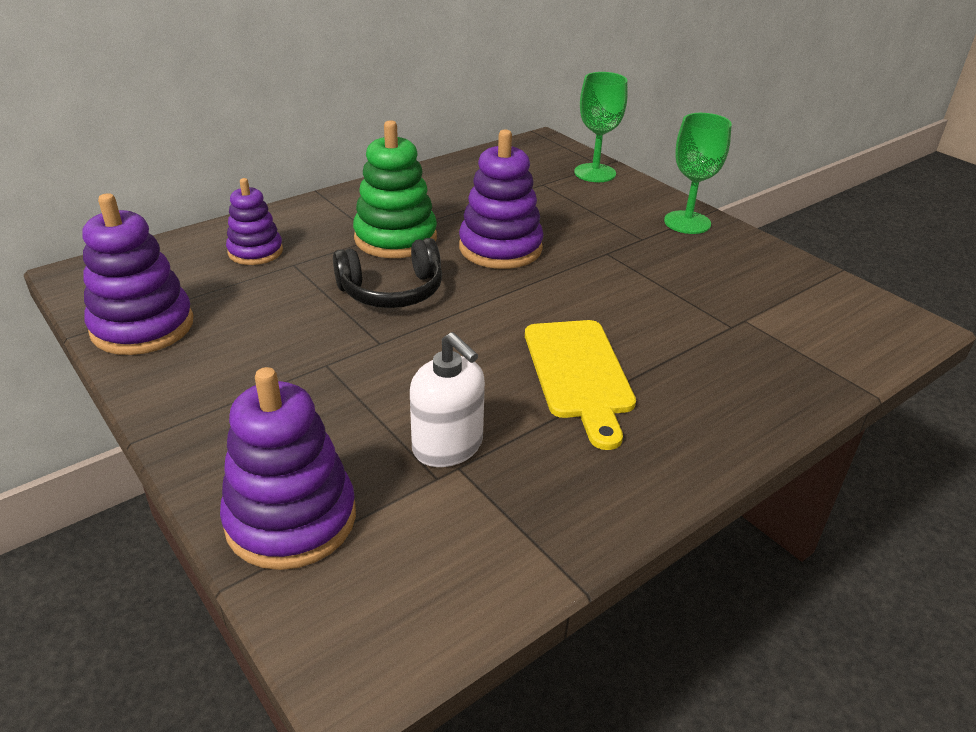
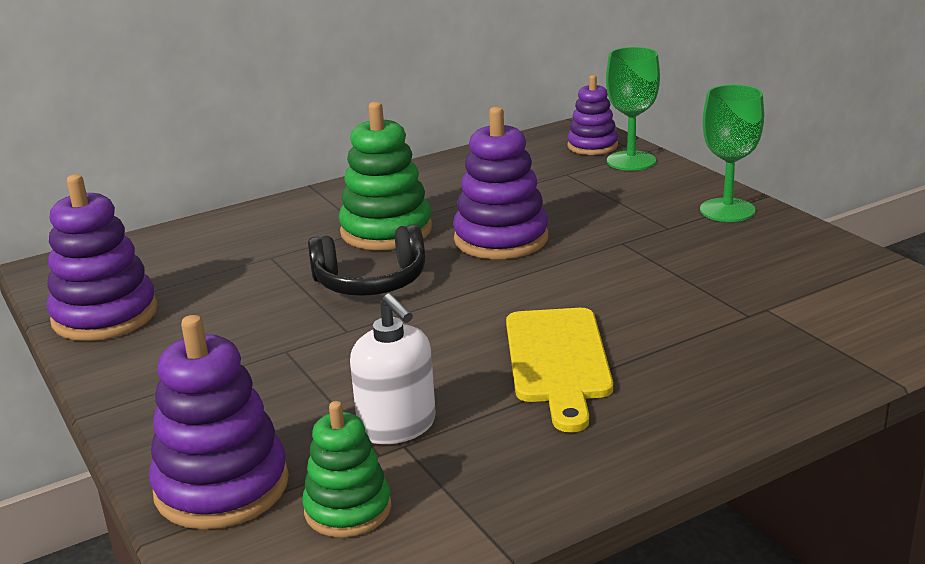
camera: 10 degrees right, 10 degrees down
purple stacking toy [226,178,283,265] -> purple stacking toy moved to [568,75,618,155]
none -> green stacking toy [302,401,391,538]

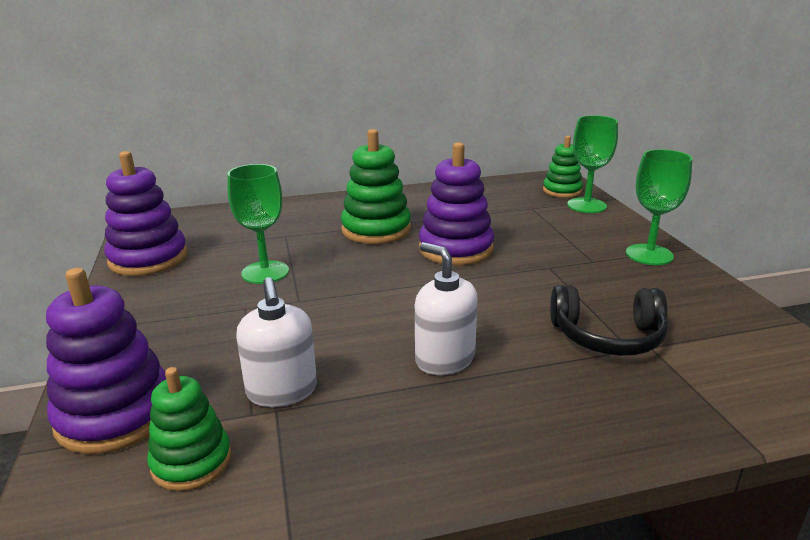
camera: 15 degrees right, 0 degrees up
black headphones [308,224,425,296] -> black headphones moved to [550,285,668,356]
yellow cutting board [506,308,613,432] -> white soap dispenser [415,242,478,375]
purple stacking toy [568,75,618,155] -> green stacking toy [543,136,583,198]
none -> green goblet [227,164,289,284]

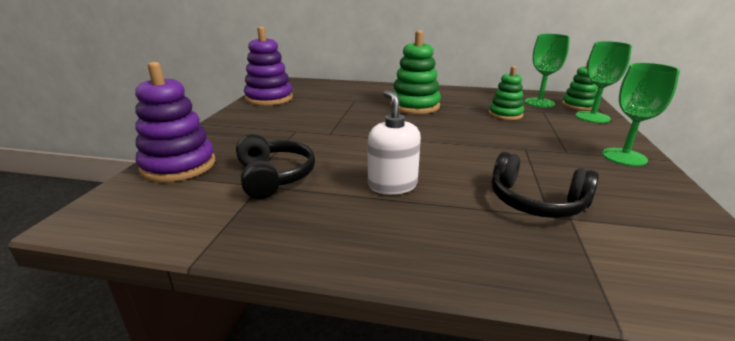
camera: 25 degrees right, 0 degrees up
green stacking toy [147,367,232,491] -> green stacking toy moved to [489,66,524,120]
green goblet [227,164,289,284] -> green goblet moved to [525,34,570,108]
white soap dispenser [236,277,317,407] -> black headphones [236,134,315,199]
purple stacking toy [419,142,494,265] -> none

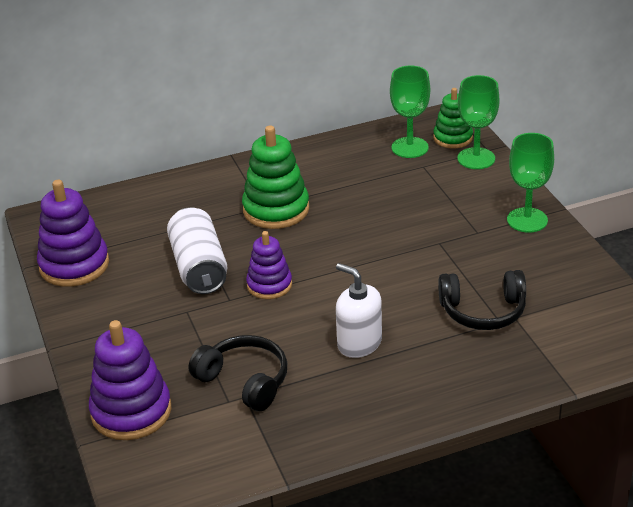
camera: 30 degrees left, 10 degrees up
green stacking toy [489,66,524,120] -> none
none -> white can [167,207,227,294]
none -> purple stacking toy [246,231,292,299]

